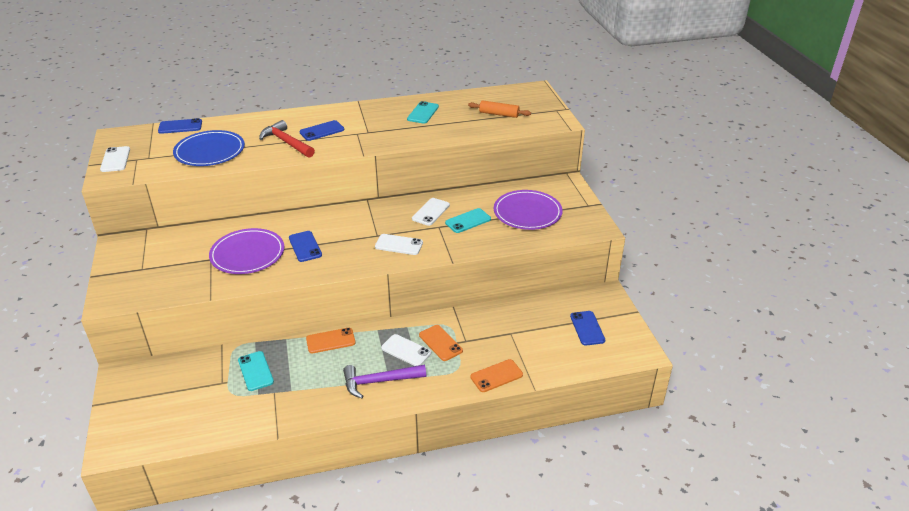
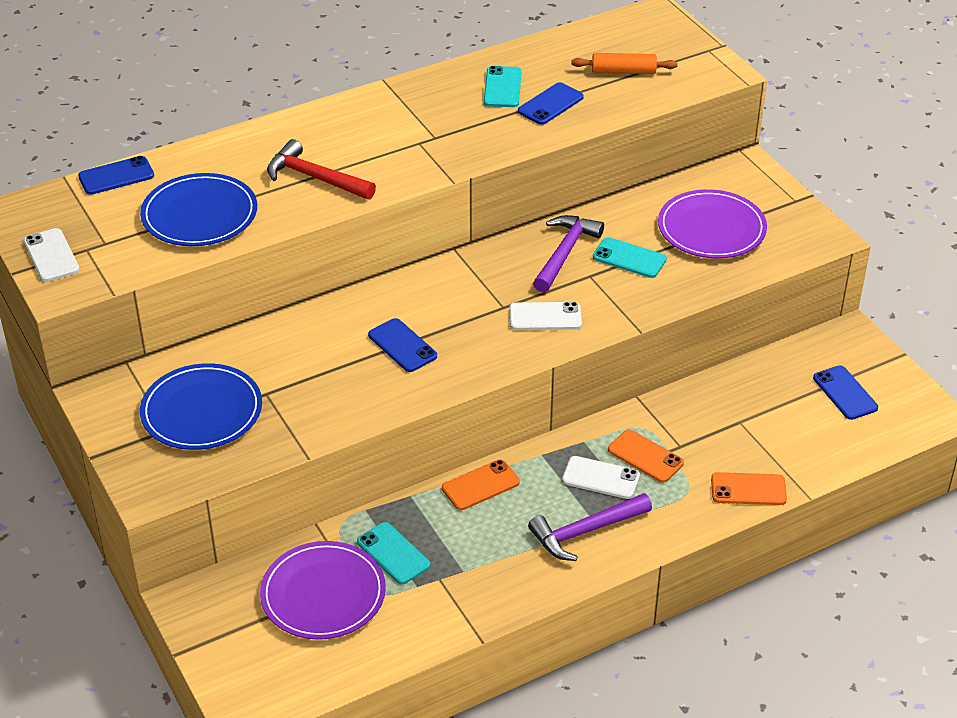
camera: 15 degrees left, 5 degrees up
purple plate [209,228,284,274] -> purple plate moved to [260,541,386,640]
blue phone [299,120,344,141] -> blue phone moved to [518,82,584,125]
white phone [412,198,450,226] -> purple hammer [533,215,604,293]
turquoise phone [445,208,491,233] -> turquoise phone turned 75 degrees clockwise [593,237,667,278]
orange phone [470,359,523,392] -> orange phone turned 45 degrees clockwise [711,472,787,505]
none -> blue plate [140,363,262,450]

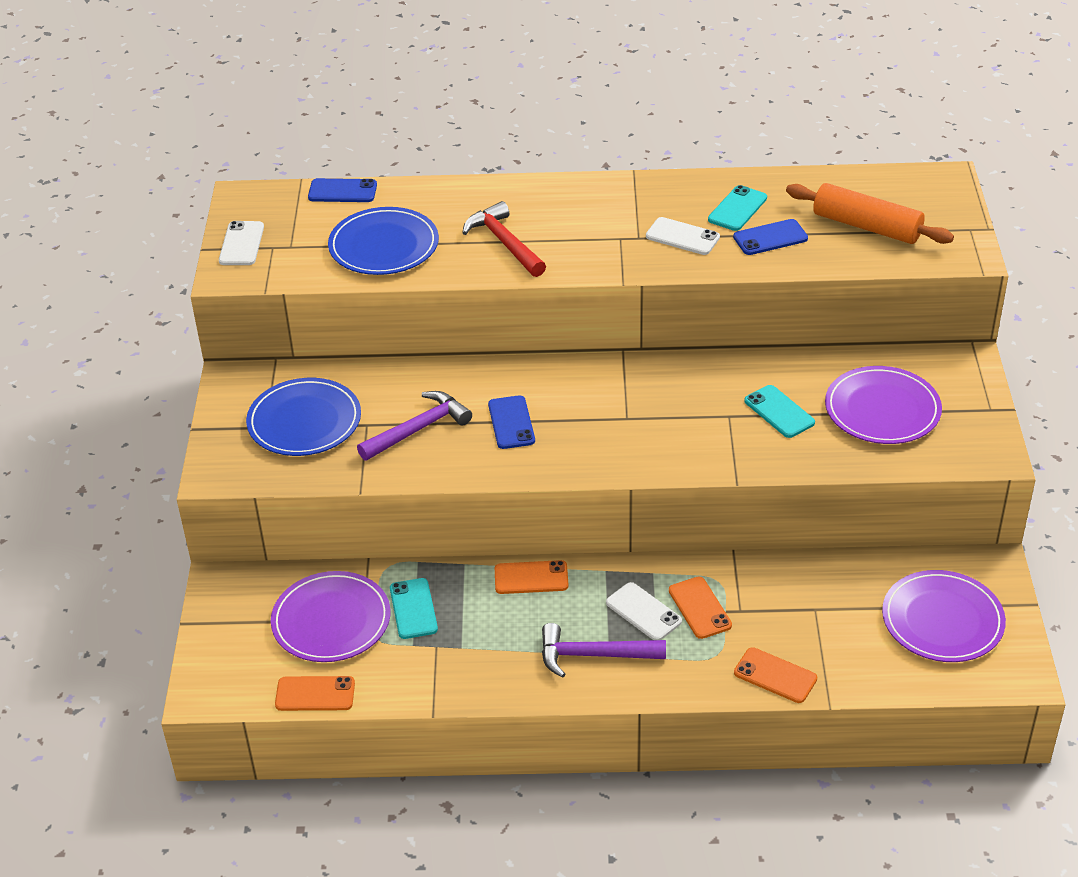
camera: 30 degrees right, 0 degrees up
white phone [509,302,582,330] -> white phone moved to [646,217,720,255]
purple hammer [533,215,604,293] -> purple hammer moved to [357,391,472,461]
orange rolling pin [572,53,677,74] -> orange rolling pin [786,183,954,244], size x1.60
blue phone [813,365,878,420] -> purple plate [882,570,1006,662]
none -> orange phone [275,676,355,711]

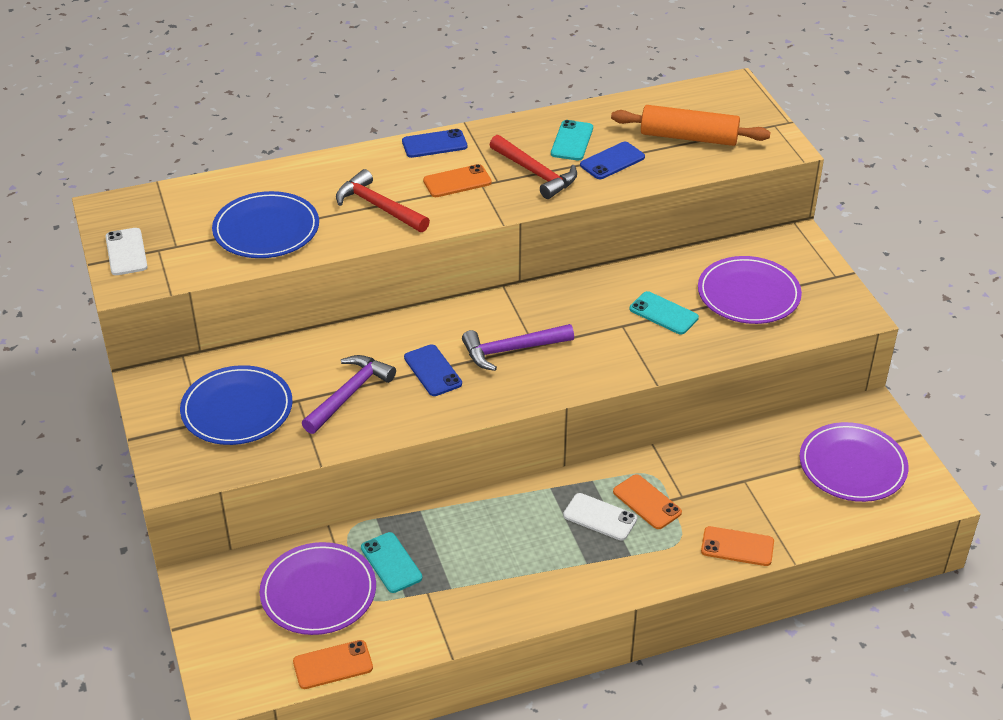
camera: 20 degrees left, 0 degrees up
blue phone [308,178,377,202] -> blue phone moved to [402,129,467,158]
orange phone [495,560,568,594] -> orange phone moved to [423,164,492,197]
purple hammer [542,623,666,678] -> purple hammer moved to [462,324,574,371]
white phone [646,217,720,255] -> red hammer [490,135,577,199]

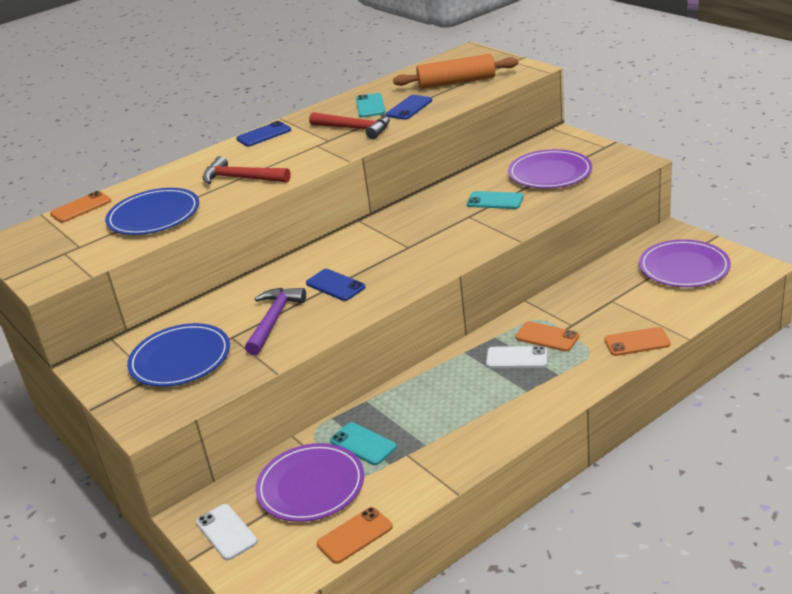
camera: 15 degrees left, 10 degrees down
white phone [105,228,148,275] -> white phone moved to [196,504,258,560]
orange phone [423,164,492,197] -> orange phone moved to [50,191,111,223]
purple hammer [462,324,574,371] -> none

